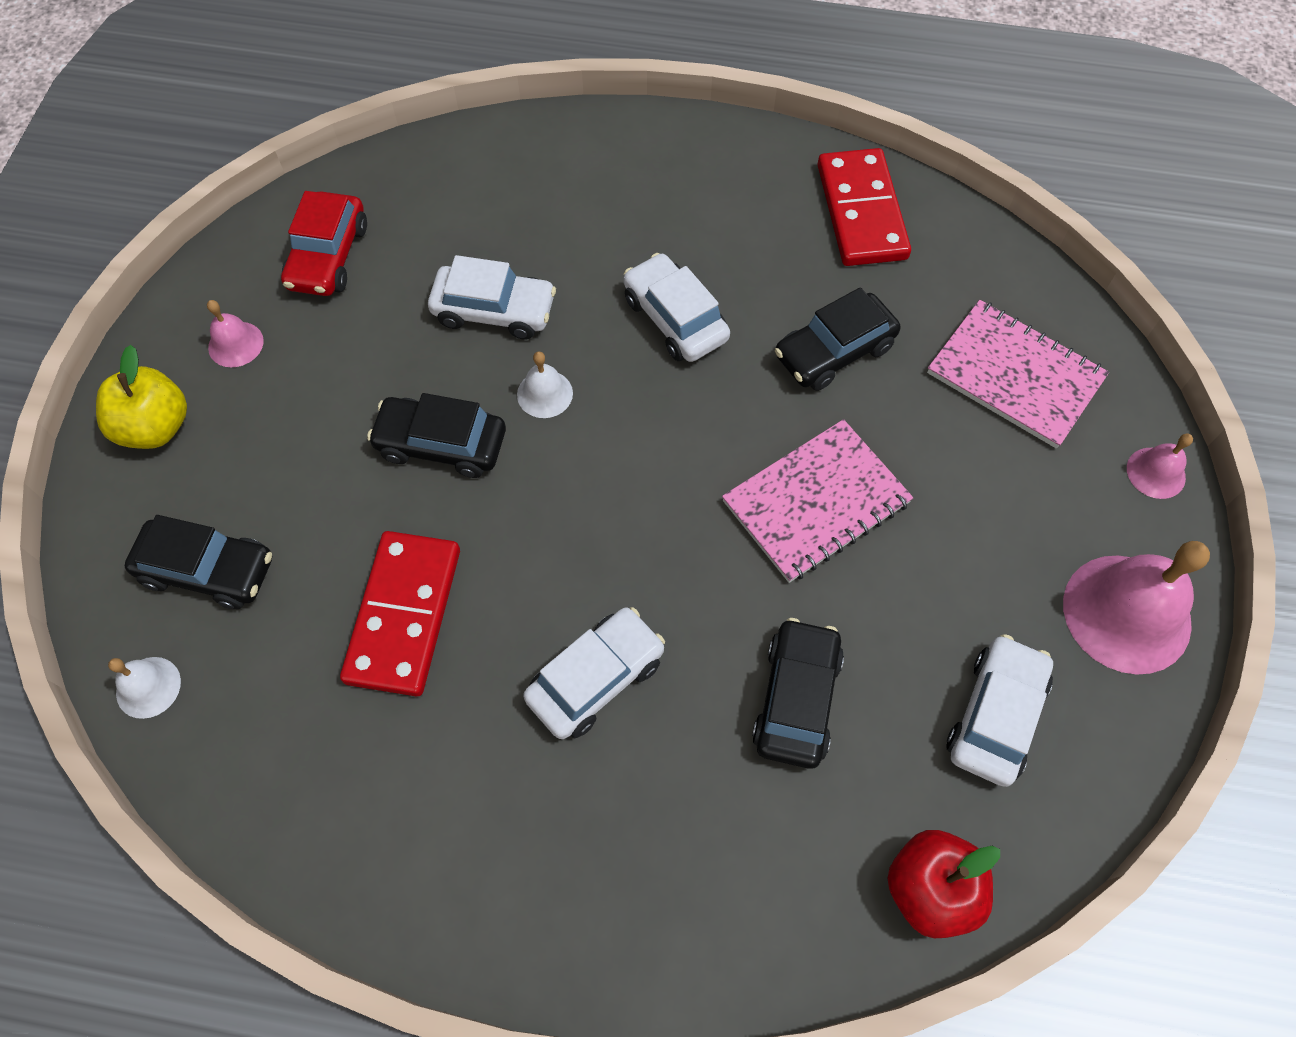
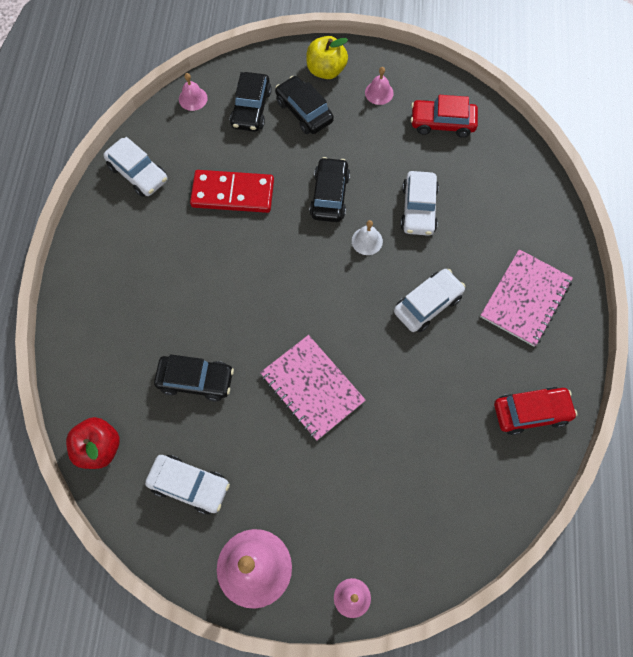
camera: 85 degrees right, 5 degrees up
white bell [108,657,181,719] -> pink bell [179,73,208,111]
white car [523,607,665,739] -> white car moved to [103,137,168,197]
black car [775,287,900,391] -> black car moved to [275,76,334,134]
red domino [817,148,911,266] -> red car [494,387,577,435]
pink notebook [927,300,1109,449] -> pink notebook moved to [480,249,573,347]

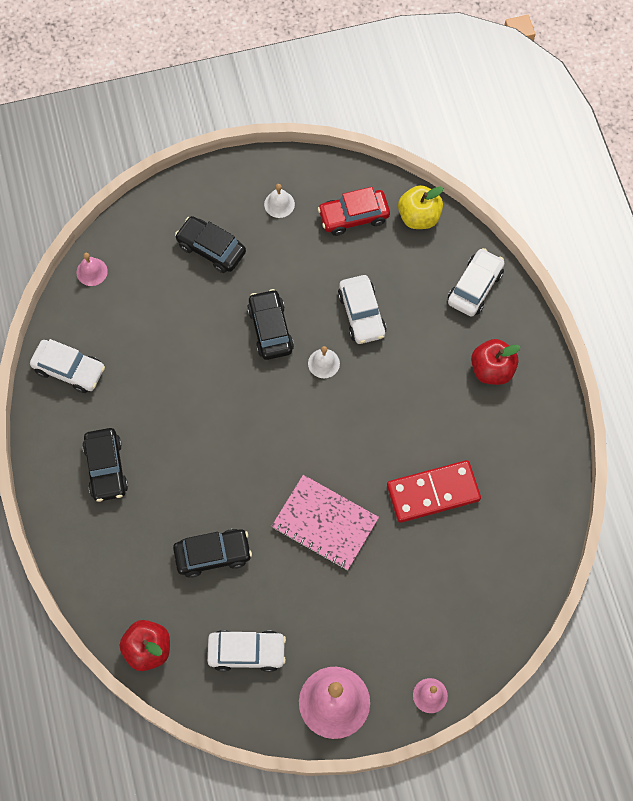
camera: 20 degrees left, 0 degrees up
red domino [190,170,274,213] -> red domino moved to [387,460,481,523]
black car [230,72,272,132] -> black car moved to [82,428,128,502]
yellow apple [306,36,348,79] -> yellow apple moved to [398,185,443,229]
pink bell [365,67,394,105] -> white bell [264,184,295,218]
white car [394,269,465,332] -> white car moved to [448,248,505,316]
pink notebook [480,249,573,347] -> red apple [471,339,520,385]
red car [494,387,577,435] -> none

